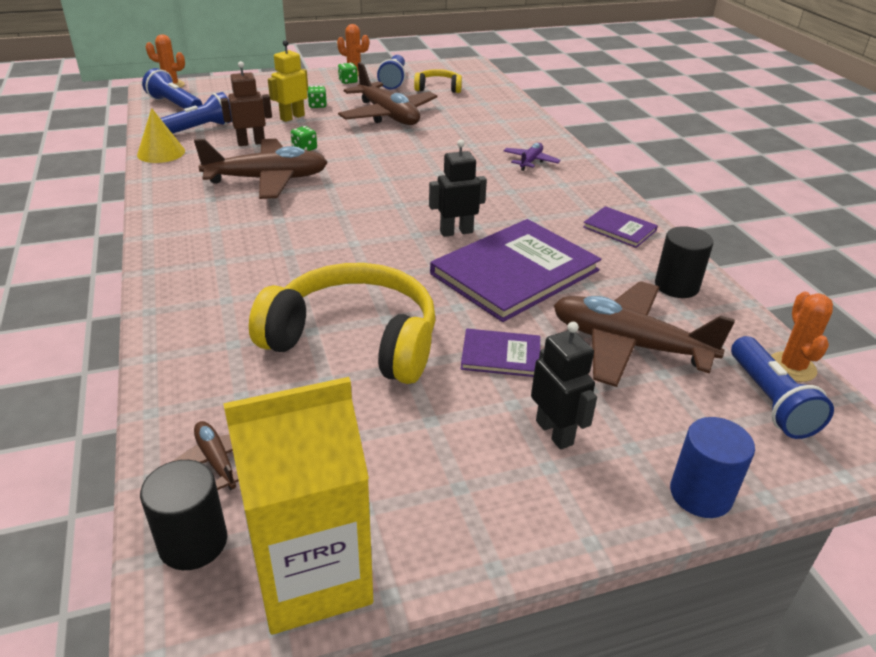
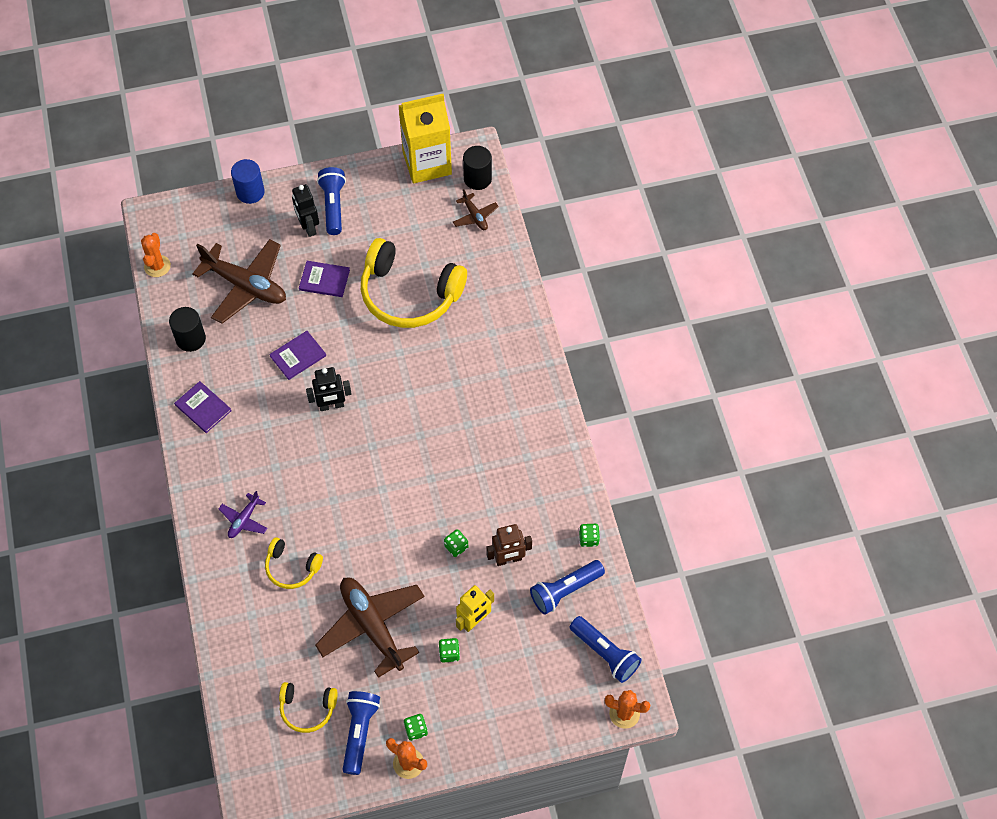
camera: 175 degrees left, 25 degrees up
yellow cone [137,108,185,163] -> green dice [579,524,600,547]
brown plane [194,139,328,199] -> none
purple book [430,219,601,322] -> purple book [269,331,326,380], size x0.47
blue flashlight [731,336,834,439] -> blue flashlight moved to [317,167,346,235]
none -> yellow headphones [265,537,323,589]

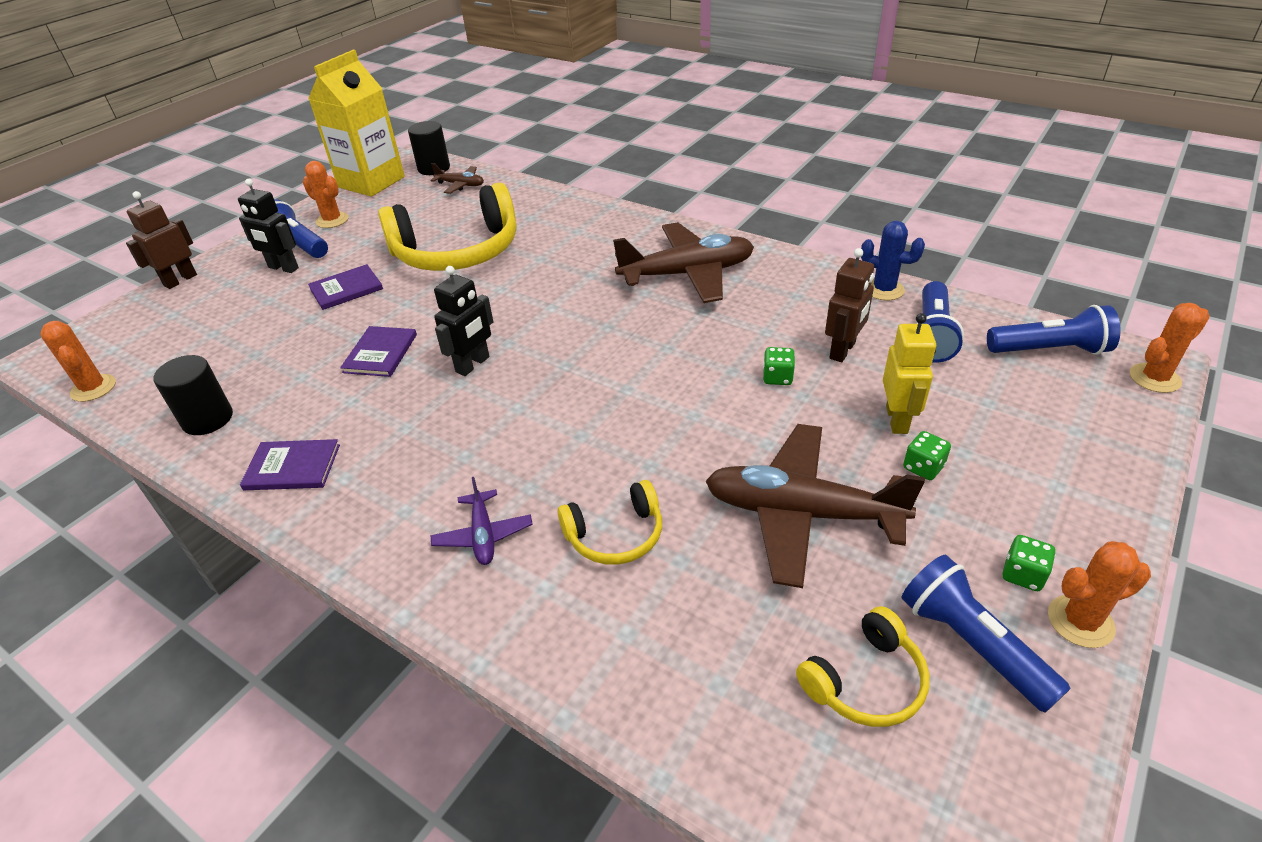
camera: 40 degrees left, 20 degrees down
brown plane [192,239,286,324] -> brown plane moved to [613,222,754,303]
blue cylinder [231,159,265,204] -> brown robot [126,191,197,289]
green dice [579,524,600,547] -> blue cactus [861,221,925,300]
none -> orange cactus [303,161,349,228]

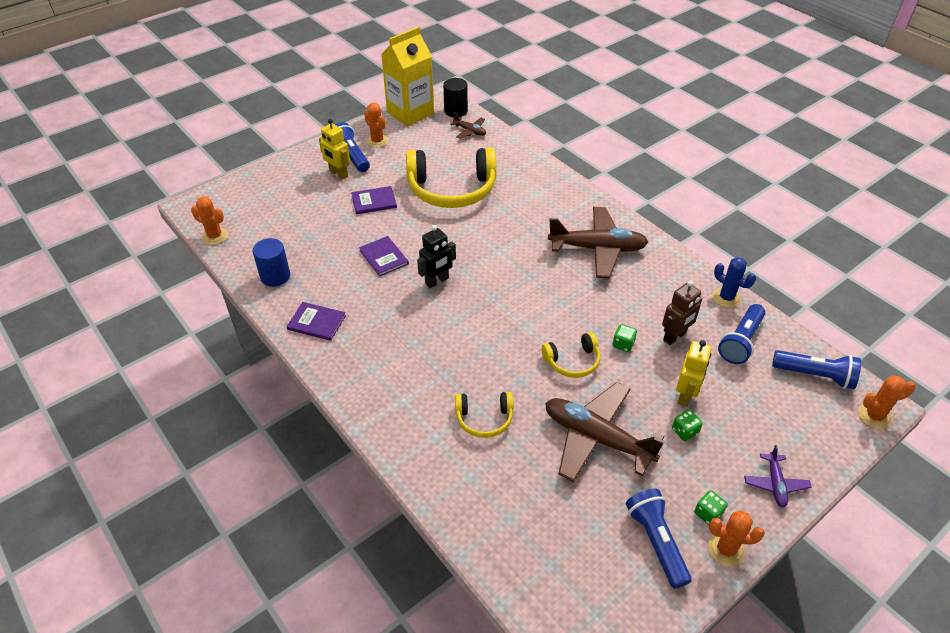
camera: 15 degrees right, 5 degrees up
orange cactus [40,321,116,402] -> orange cactus turned 45 degrees counterclockwise [191,196,228,245]
brown robot [126,191,197,289] -> none
black cylinder [153,355,233,435] -> blue cylinder [252,238,290,287]
black robot [238,179,299,273] -> yellow robot [319,119,350,179]
purple book [340,326,417,377] -> purple book turned 60 degrees counterclockwise [359,236,409,277]
purple plane [431,477,533,565] -> purple plane moved to [744,445,812,507]
yellow headphones [796,606,930,727] -> yellow headphones moved to [542,332,600,378]

